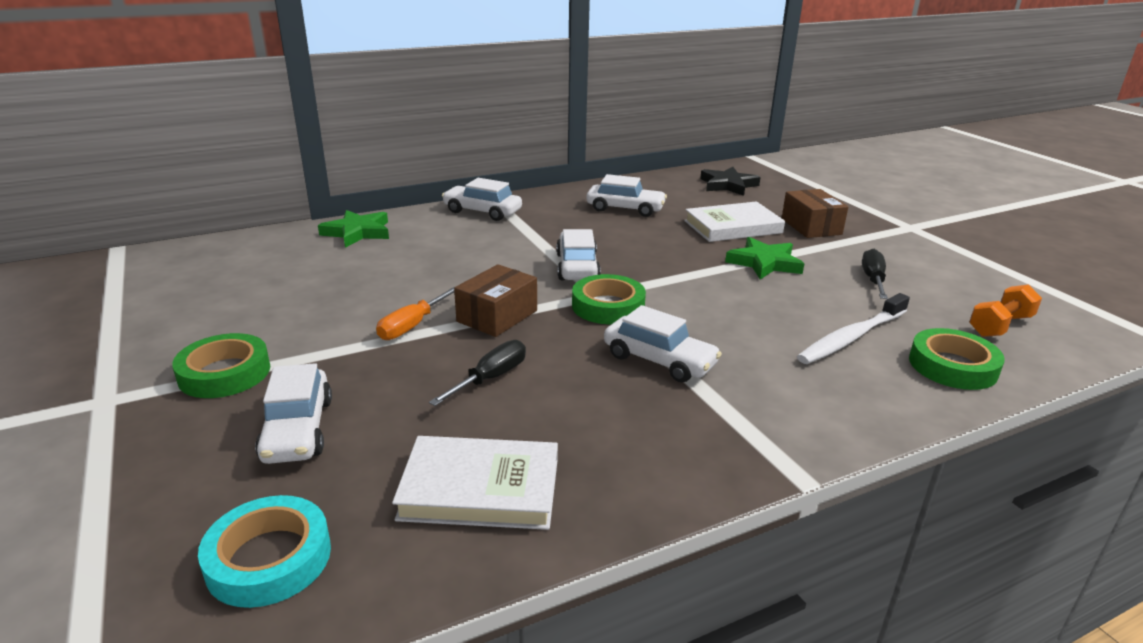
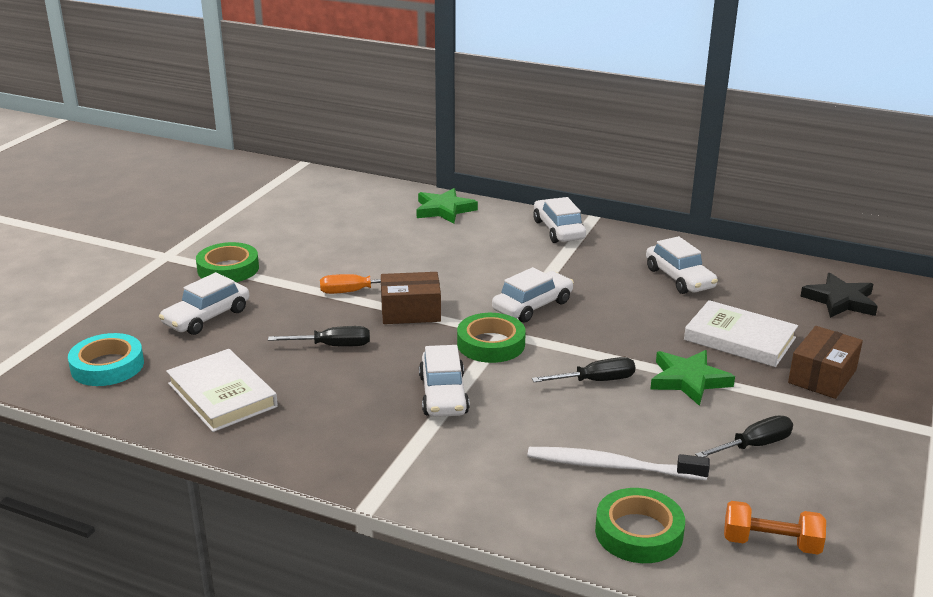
camera: 50 degrees right, 0 degrees up
none -> black screwdriver [532,357,635,382]

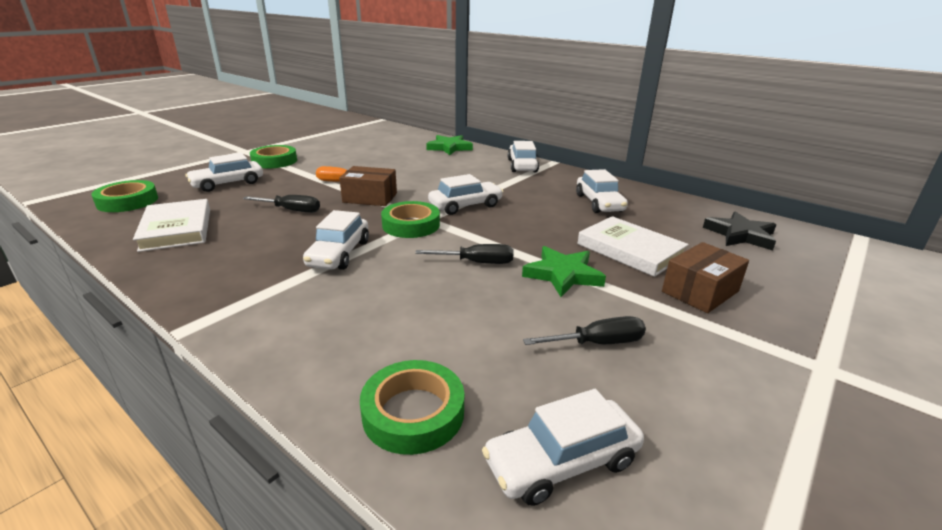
camera: 15 degrees right, 0 degrees up
turquoise tape [68,333,144,386] -> green tape [91,180,158,212]
white toothbrush [527,447,710,481] -> none
orange dumbbell [724,501,826,554] -> white car [482,389,644,506]

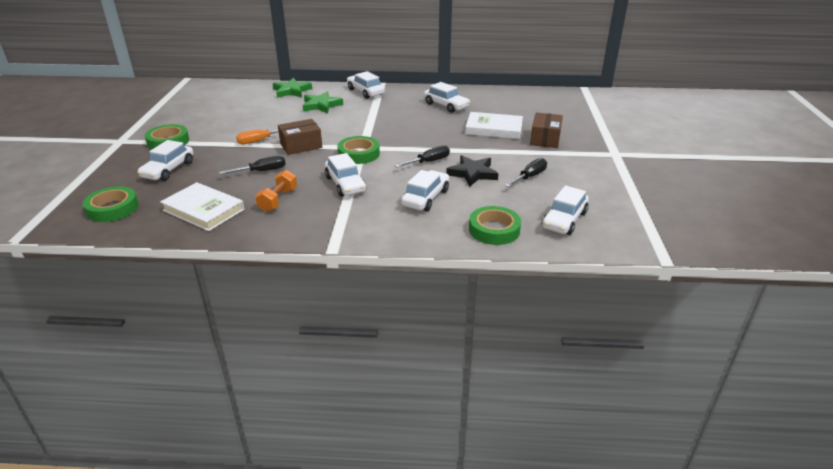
camera: 35 degrees left, 5 degrees up
white car [428,174,503,215] -> white car moved to [401,170,449,211]
green star [522,246,606,297] -> green star moved to [302,91,343,113]
black star [703,211,776,250] -> black star moved to [446,155,498,187]
none -> orange dumbbell [255,170,297,212]

